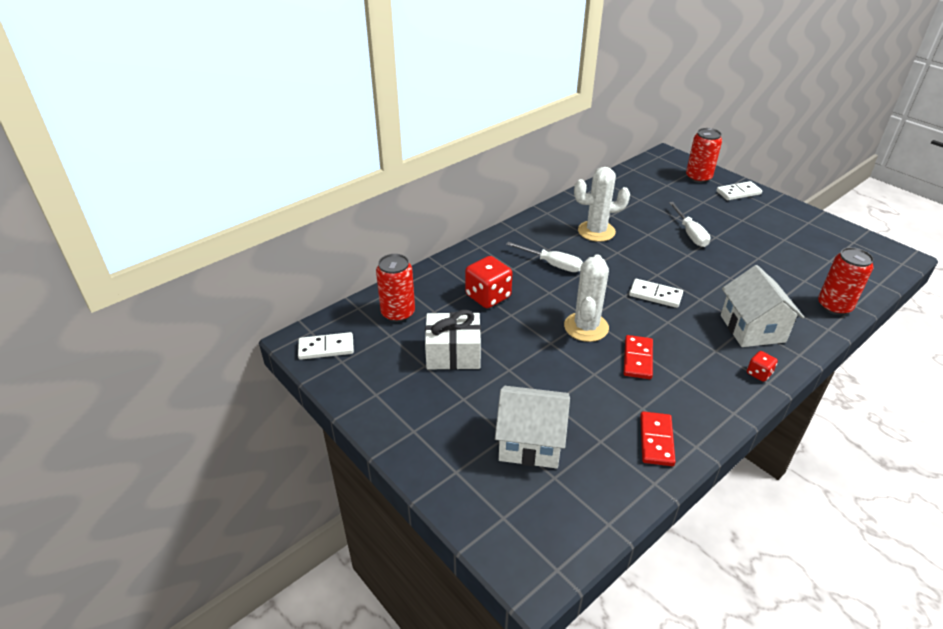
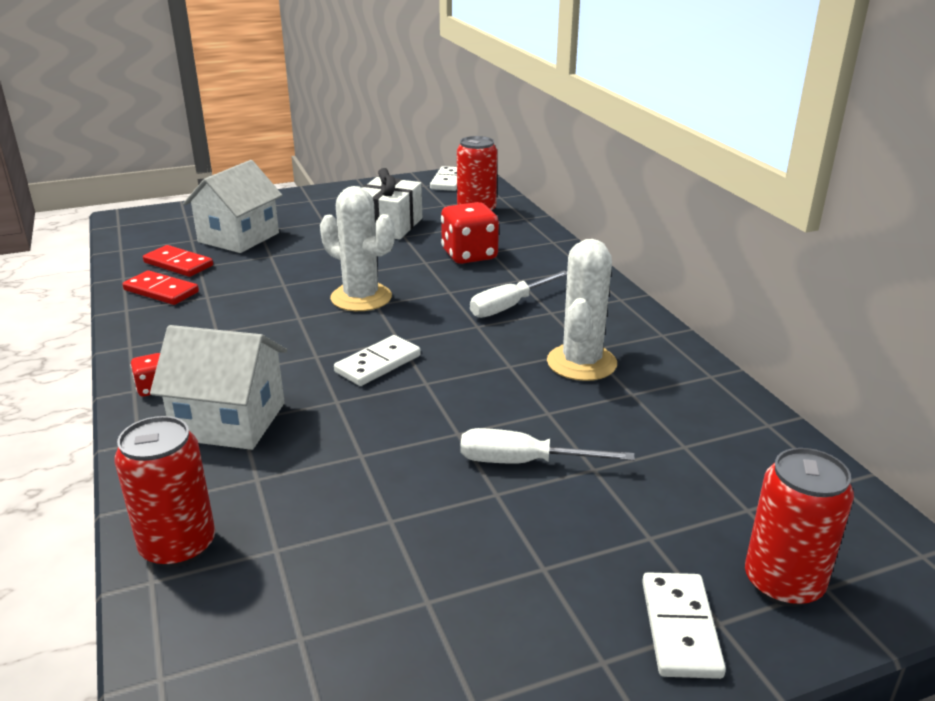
camera: 110 degrees right, 10 degrees down
red domino [624,335,653,379] -> red domino moved to [143,245,213,277]

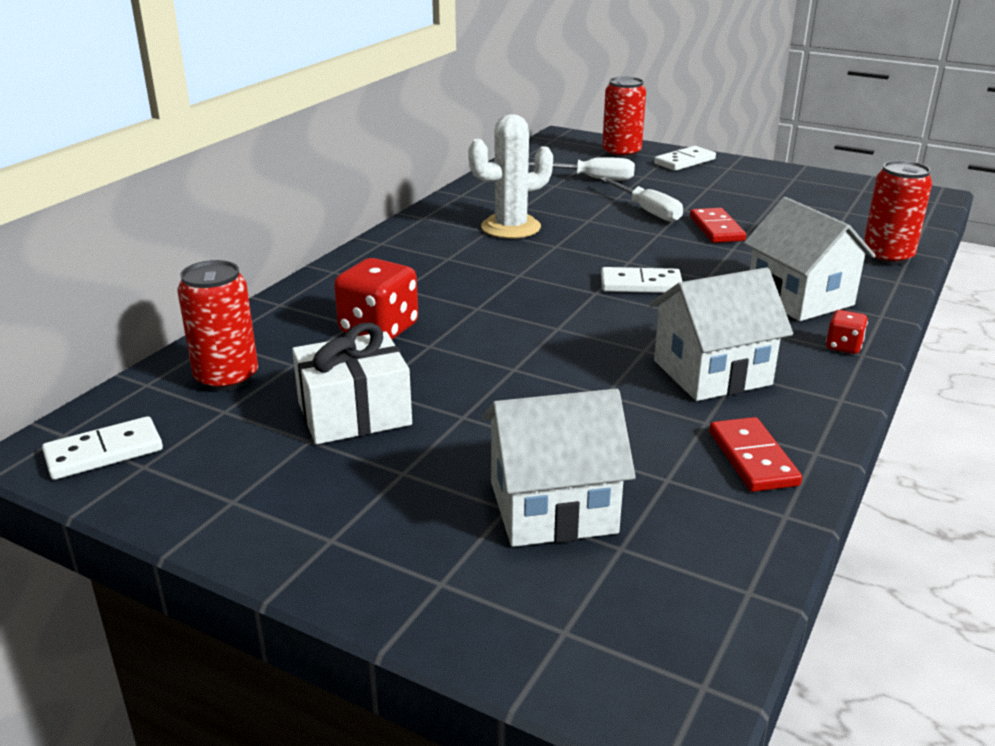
camera: 130 degrees left, 0 degrees up
red domino [143,245,213,277] -> red domino moved to [690,208,746,243]
white cactus [320,186,395,311] -> none
white screwdriver [470,270,567,318] -> white screwdriver moved to [528,157,635,181]
none -> white house [649,267,793,401]

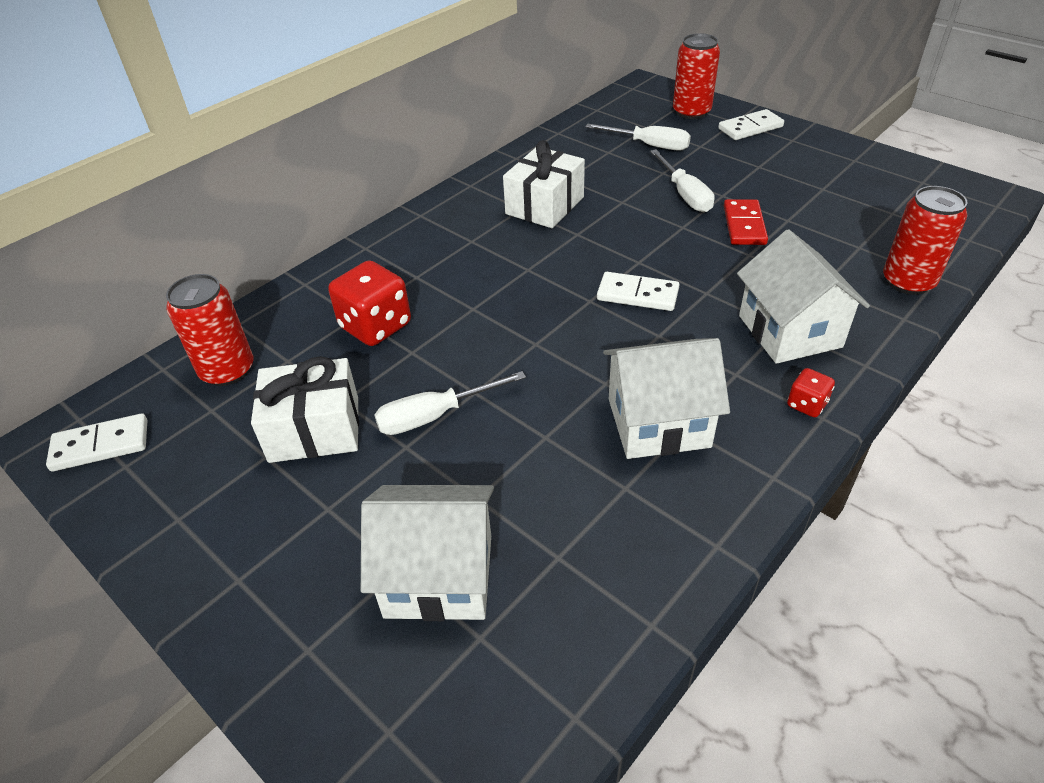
camera: 15 degrees right, 15 degrees up
white cactus [468,114,553,238] -> white gift [503,140,585,228]
red domino [709,417,802,492] -> none
none -> white screwdriver [374,371,526,435]

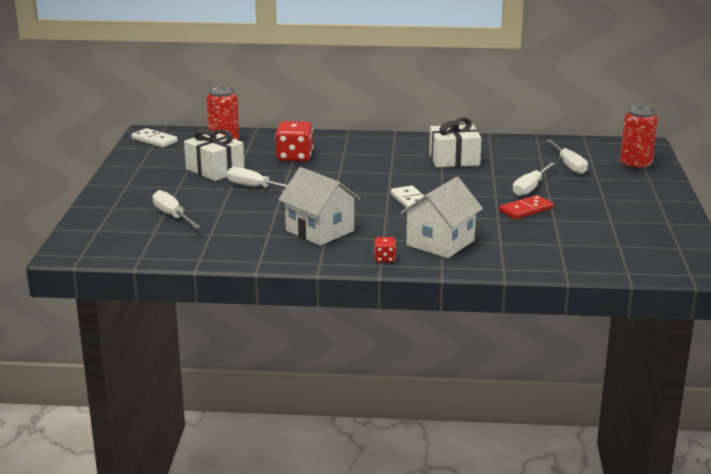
camera: 50 degrees right, 20 degrees down
white house [361,485,494,621] -> white screwdriver [152,190,201,228]
white domino [718,109,784,140] -> none
red can [883,186,968,295] -> none

